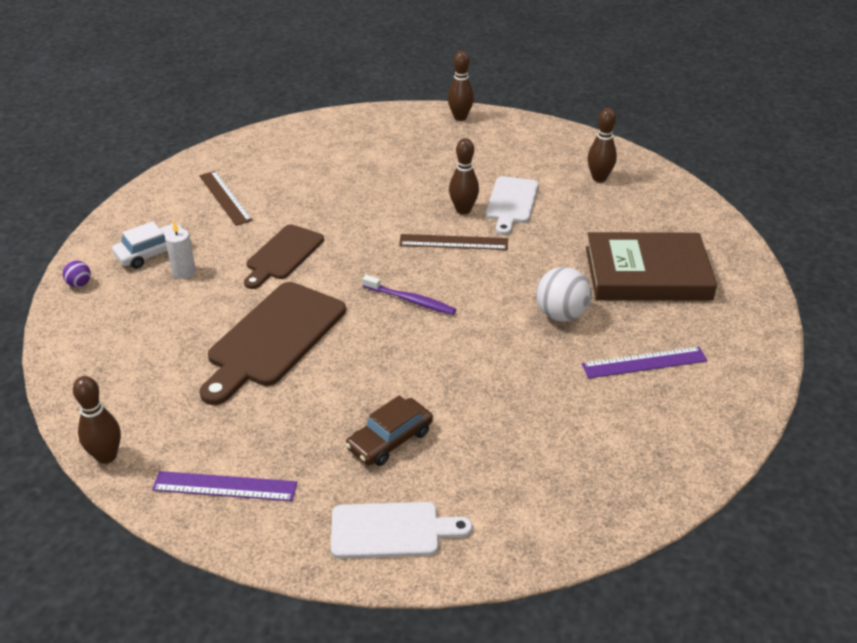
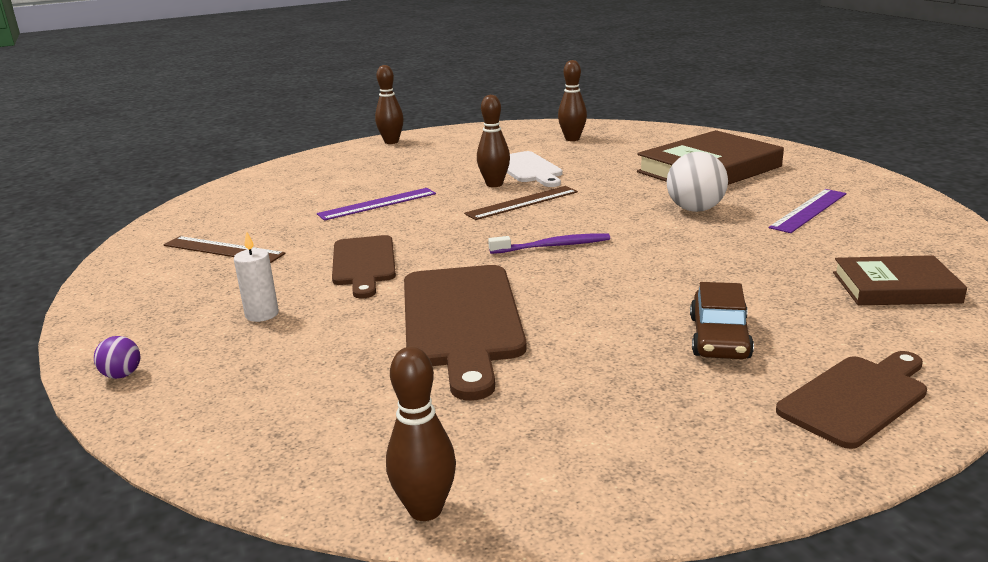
camera: 35 degrees left, 15 degrees down
white car [112,221,190,269] -> none
purple ruler [152,471,297,501] -> purple ruler moved to [317,188,436,221]
white cutting board [331,502,472,559] -> brown cutting board [776,351,927,449]
none -> brown book [833,255,967,305]

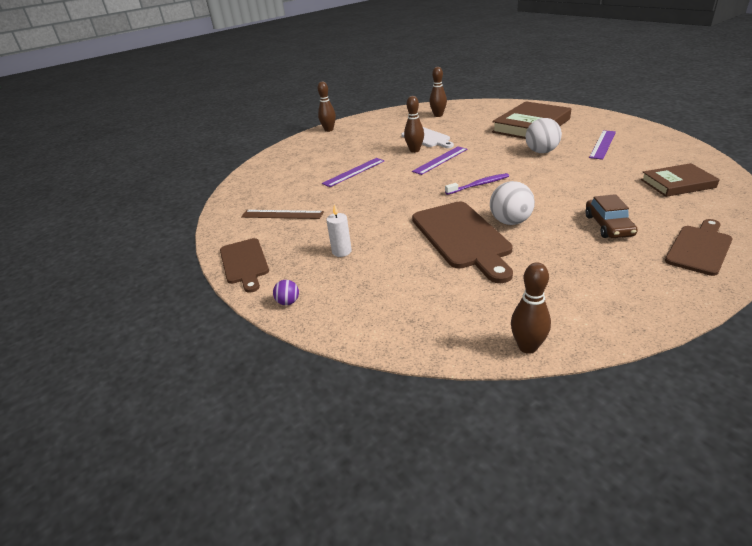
camera: 10 degrees left, 10 degrees up
brown cutting board [332,235,396,298] -> brown cutting board moved to [220,238,269,293]
brown ruler [464,186,578,220] -> purple ruler [412,146,467,175]
none -> white ball [490,181,535,225]

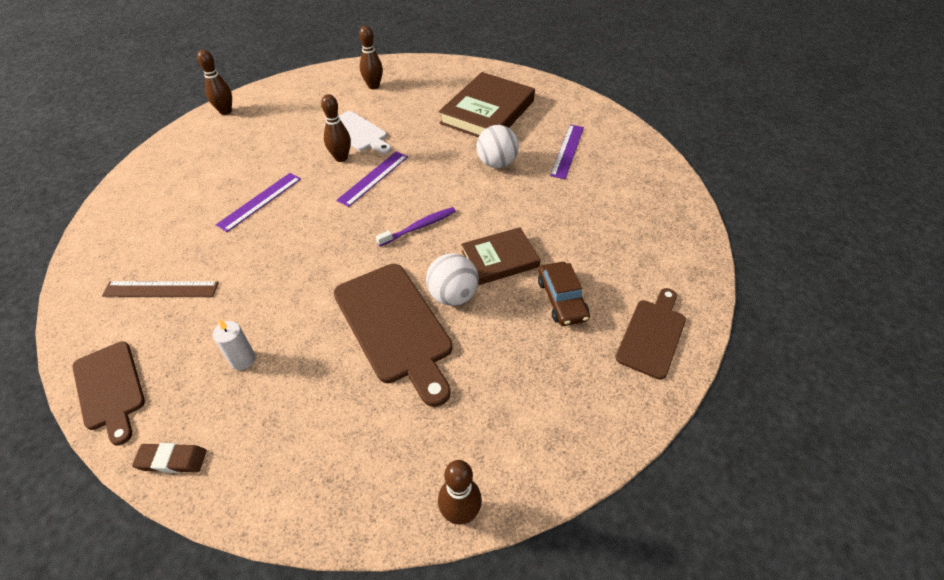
camera: 15 degrees left, 15 degrees up
purple ball [273,280,299,305] -> brown eraser [132,443,207,473]
brown book [641,163,720,197] -> brown book moved to [461,227,541,285]

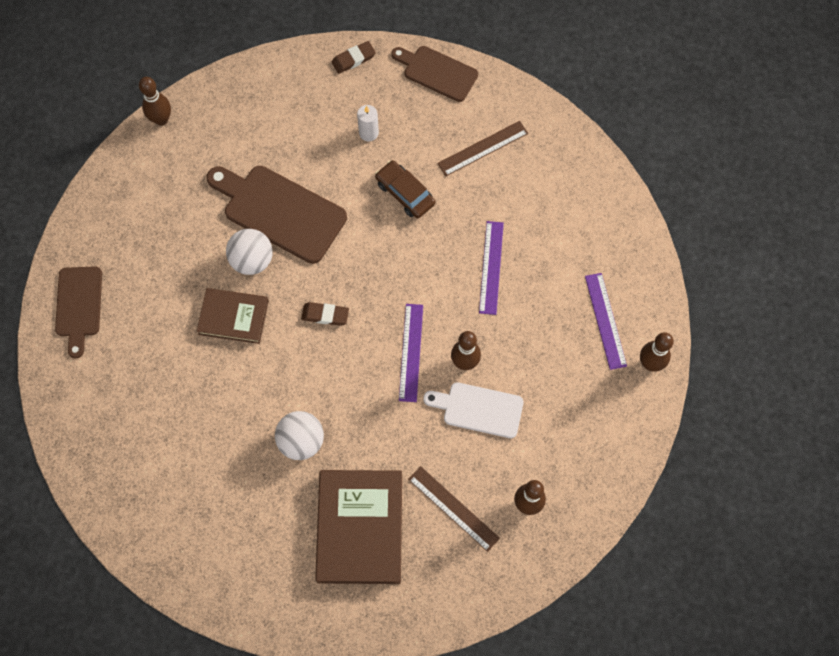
camera: 150 degrees right, 20 degrees up
purple toothbrush [376,207,456,246] -> brown eraser [301,302,349,326]
brown book [461,227,541,285] -> brown book turned 60 degrees clockwise [197,288,269,344]
brown car [538,262,590,326] -> brown car moved to [375,161,435,218]
purple ruler [550,124,584,179] -> purple ruler moved to [585,273,627,370]
none -> brown ruler [408,466,500,552]

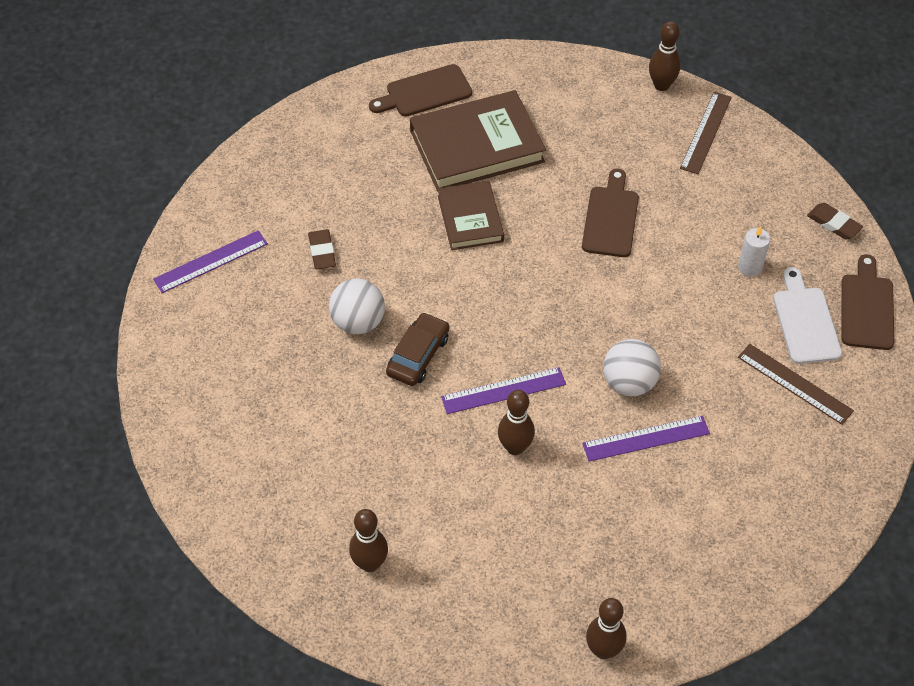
camera: 70 degrees right, 15 degrees down
brown cutting board [207,166,347,264] -> brown cutting board [582,169,639,257], size x0.63
white ball [226,229,273,275] -> white ball moved to [603,339,661,396]
brown eraser [301,302,349,326] -> brown eraser moved to [308,229,336,269]
brown book [315,470,402,584] -> brown book moved to [410,90,546,191]
brown car [375,161,435,218] -> brown car moved to [386,312,449,386]
brown ruler [408,466,500,552] -> brown ruler moved to [680,92,732,174]
white cutting board [423,382,524,438] -> white cutting board moved to [773,267,842,364]
purple ruler [585,273,627,370] -> purple ruler moved to [153,230,268,293]

